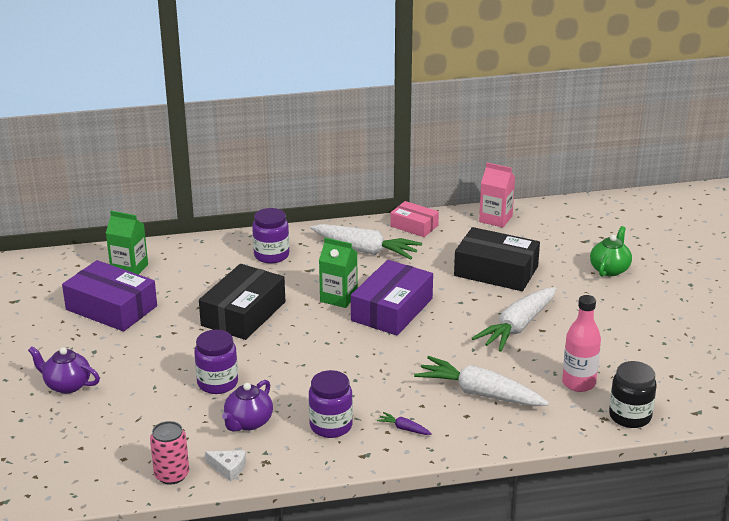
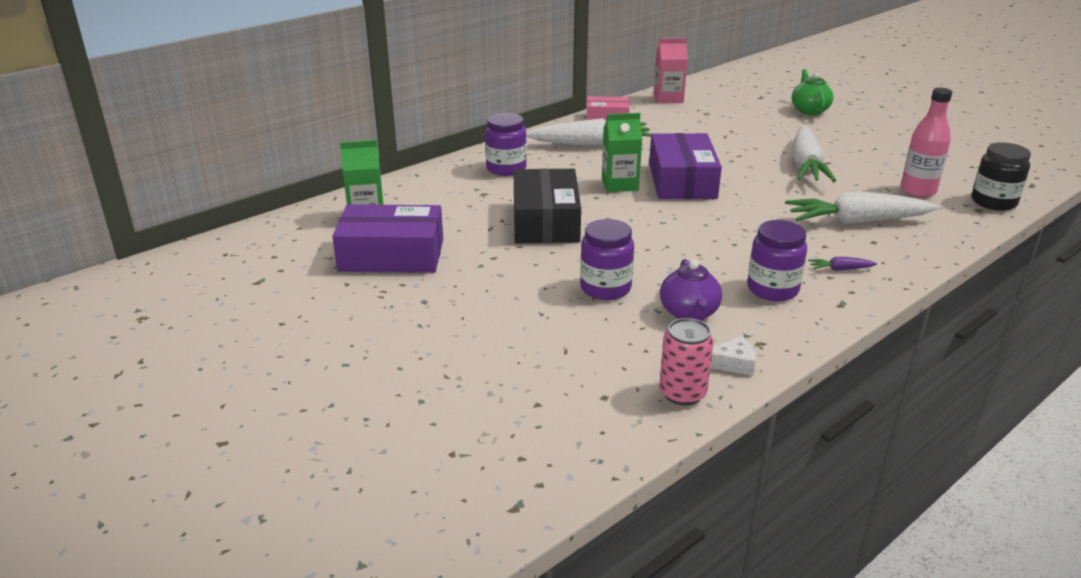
camera: 30 degrees left, 0 degrees up
purple teapot [28,346,100,394] -> none
black box [454,227,540,291] -> none

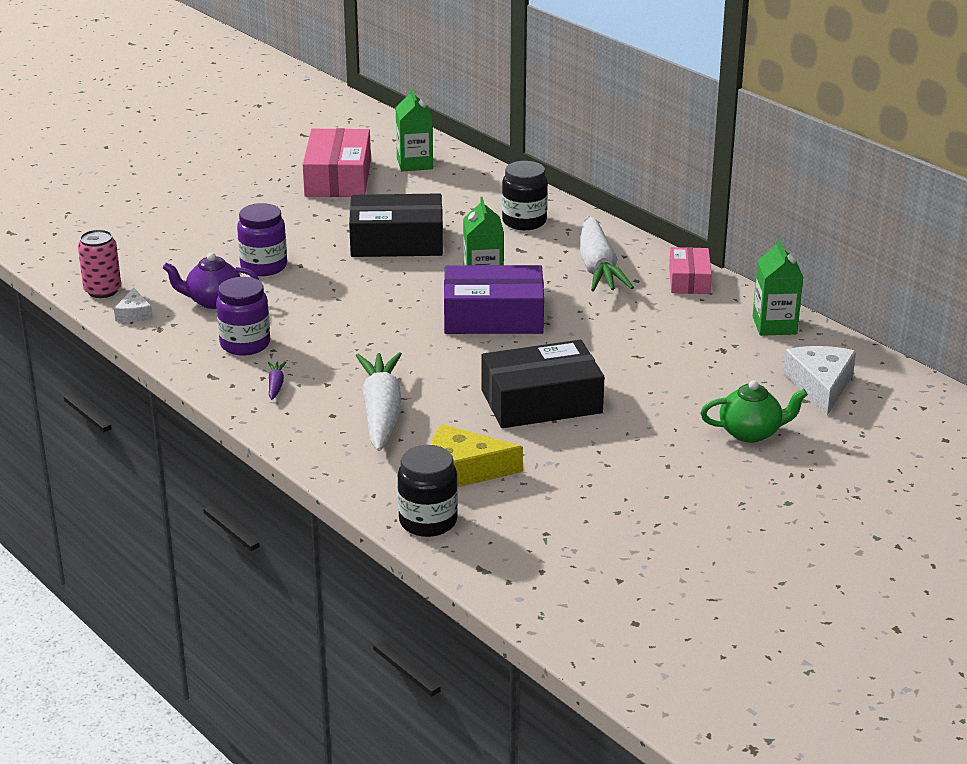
camera: 90 degrees right, 0 degrees up
purple box [332,204,443,273] -> pink box [303,128,371,197]
purple jar [485,113,527,176] -> black jar [502,161,548,230]
pink carton [653,38,688,104] -> green carton [753,238,804,336]
white carrot [792,126,836,182] -> black box [482,340,604,428]
pink bottle [901,88,952,197] -> yellow cheese [431,424,523,487]
none -> white cheese [783,346,856,415]

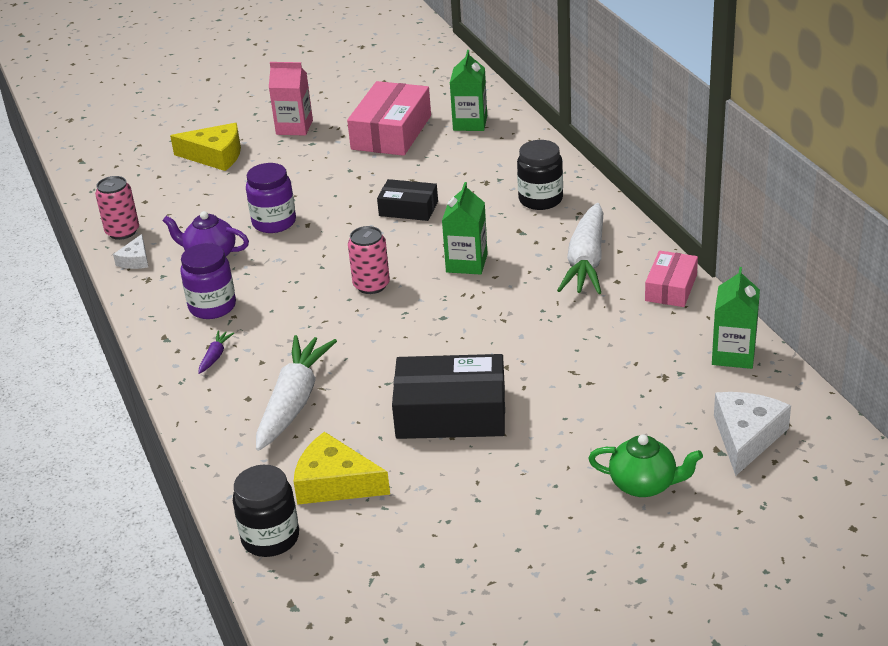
camera: 20 degrees right, 5 degrees up
black box [349,193,443,257] -> black box [377,179,438,221], size x0.58
purple box [444,265,544,334] -> none
none -> yellow cheese [170,123,241,171]
none -> pink carton [269,62,313,135]
none -> pink can [348,226,390,294]

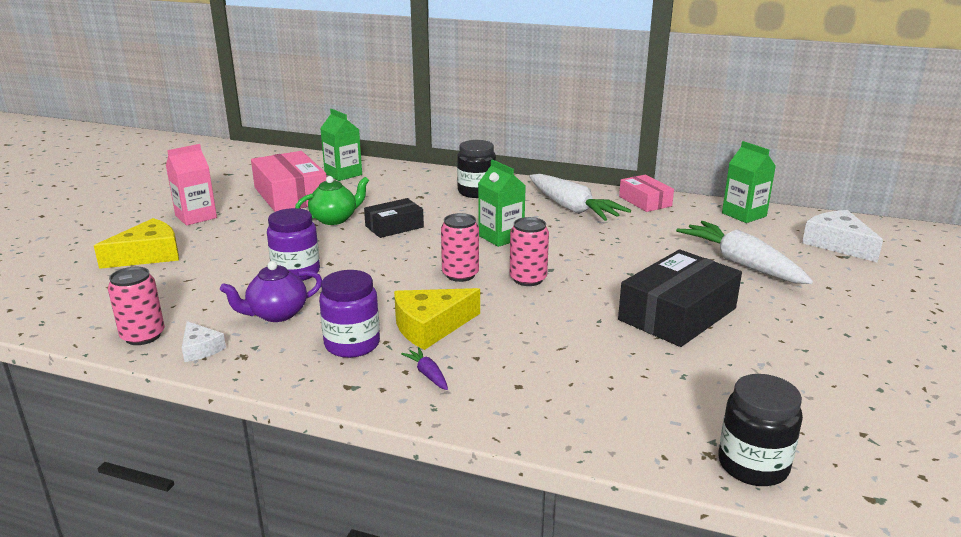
camera: 50 degrees left, 10 degrees down
white carrot [256,335,337,451] -> white carrot moved to [676,221,813,284]
yellow cheese [294,432,390,505] -> yellow cheese moved to [394,288,480,350]
green teapot [588,434,703,497] -> green teapot moved to [295,176,369,225]
none -> pink can [510,217,549,286]

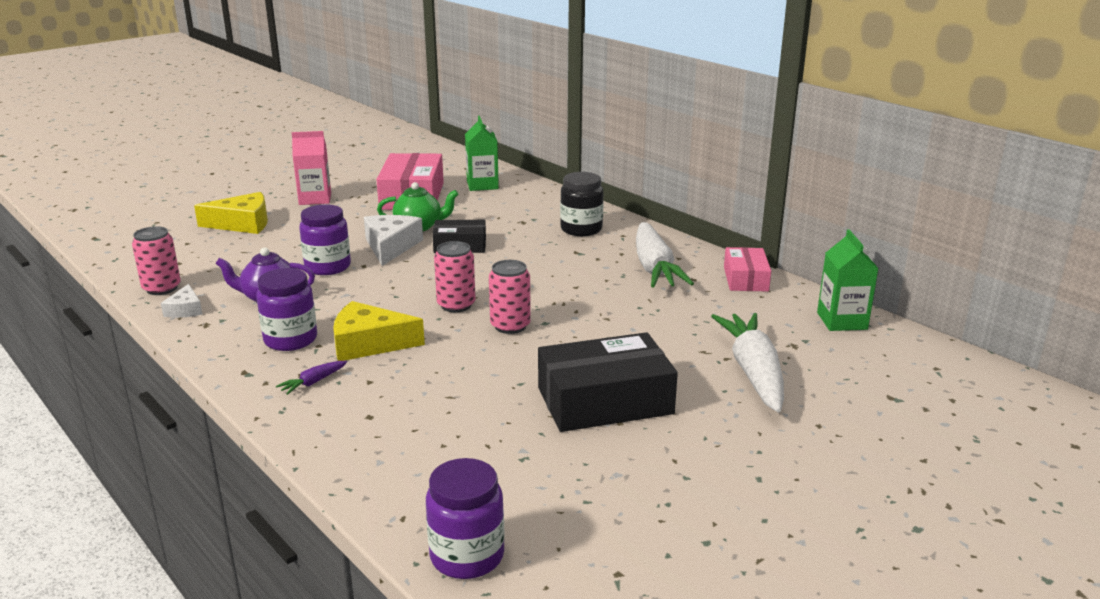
camera: 30 degrees right, 0 degrees up
purple carrot [401,347,448,390] -> purple carrot turned 135 degrees counterclockwise [276,361,347,395]
green carton [478,159,526,247] -> none
black jar [719,374,803,486] -> purple jar [426,458,505,579]
white cheese [802,210,883,263] -> white cheese moved to [364,215,423,266]

